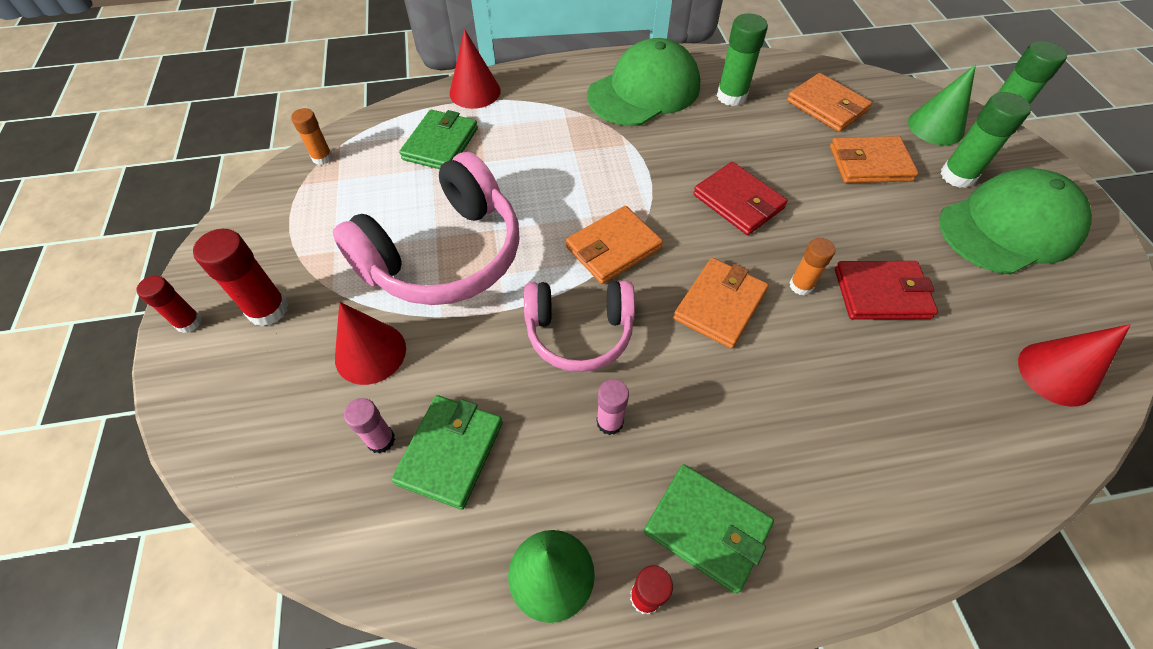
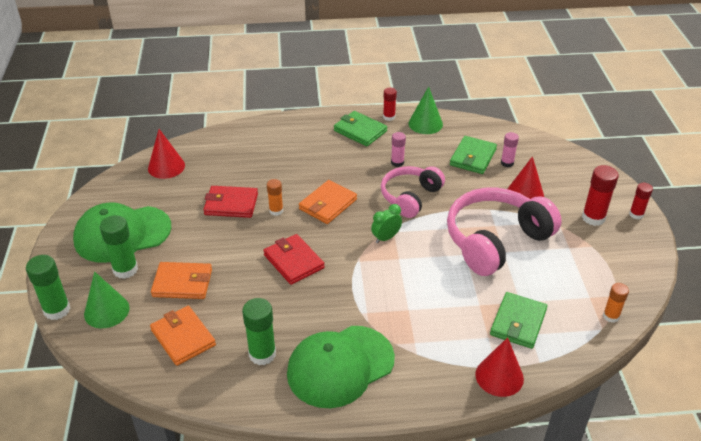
camera: 175 degrees left, 15 degrees down
pink headphones [524,281,635,372] -> pink headphones turned 60 degrees counterclockwise [381,166,445,218]
orange wallet [566,206,663,284] -> green clock [371,204,402,243]

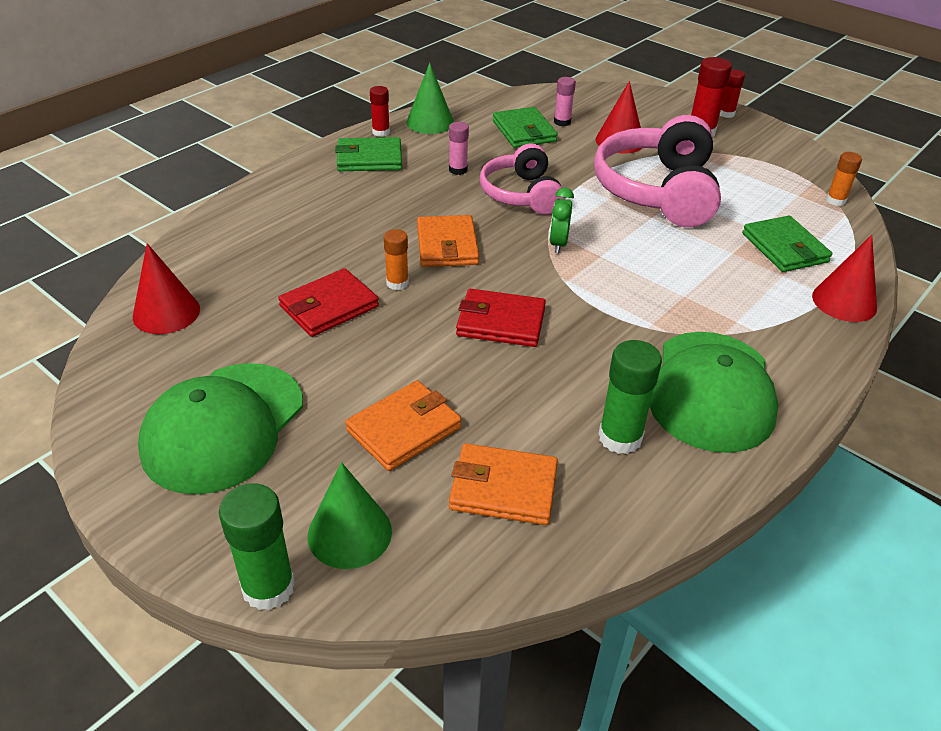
camera: 45 degrees left, 0 degrees up
green glue stick [100,215,138,279] -> none

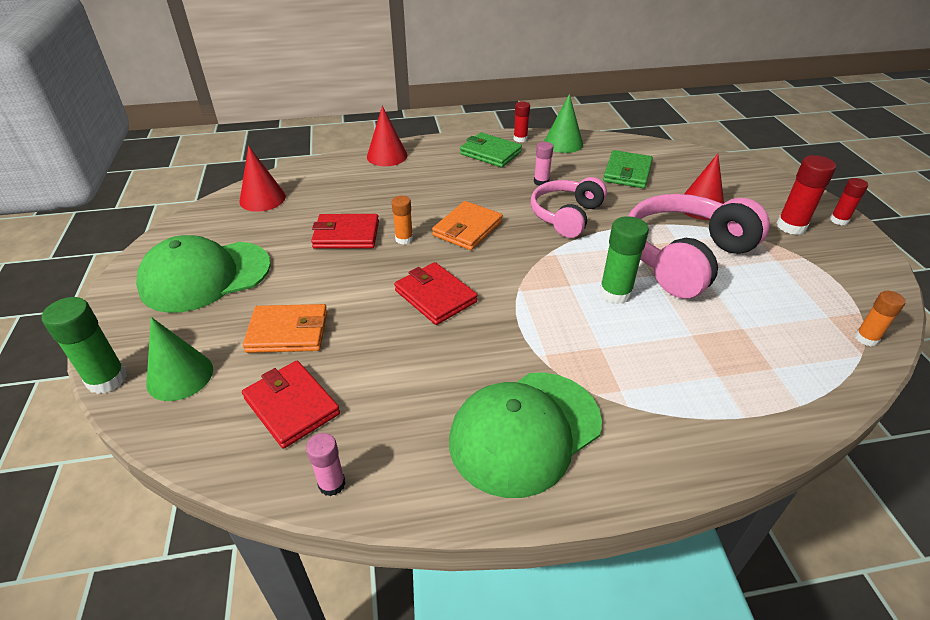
camera: 40 degrees right, 0 degrees up
orange wallet [449,443,558,525] -> red wallet [242,361,340,449]
green clock [550,187,574,253] -> none
pink glue stick [554,77,576,126] -> pink glue stick moved to [306,433,346,496]
green glue stick [599,340,662,454] -> green glue stick moved to [599,216,649,304]
green wallet [742,216,832,272] -> none
red cone [812,235,877,322] -> red cone moved to [367,106,408,166]

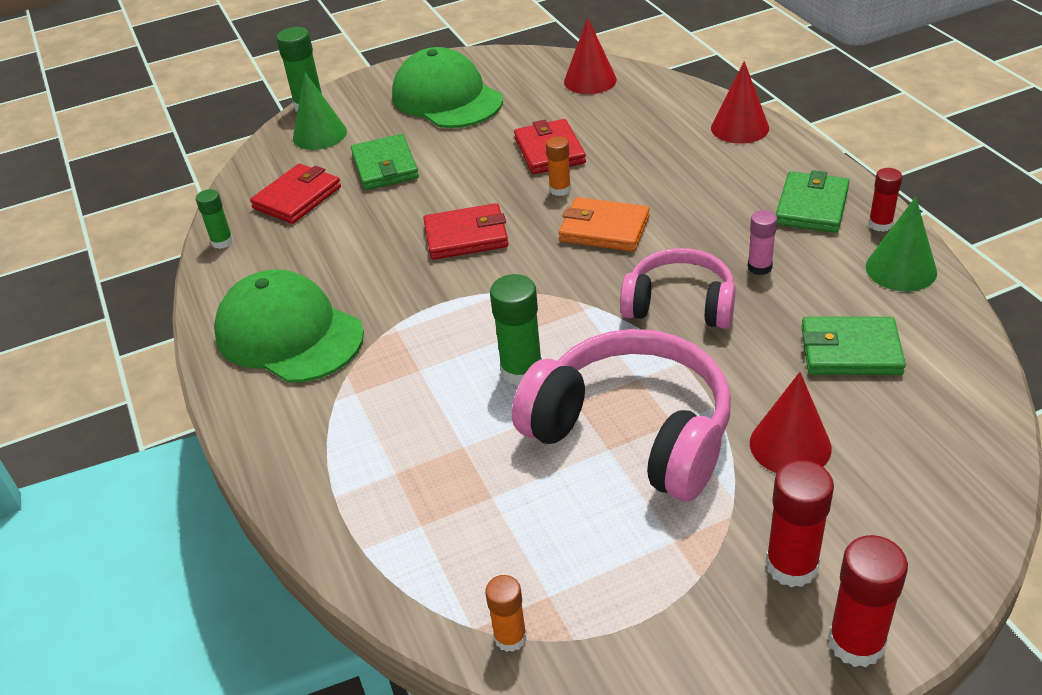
camera: 80 degrees right, 0 degrees up
orange wallet [243,304,327,353] -> green wallet [351,134,419,190]
pink glue stick [306,433,346,496] -> green glue stick [196,189,234,249]
red wallet [394,262,477,325] -> red wallet turned 45 degrees clockwise [423,203,508,260]
red glue stick [830,178,868,225] -> red glue stick [828,535,908,667], size x1.62

